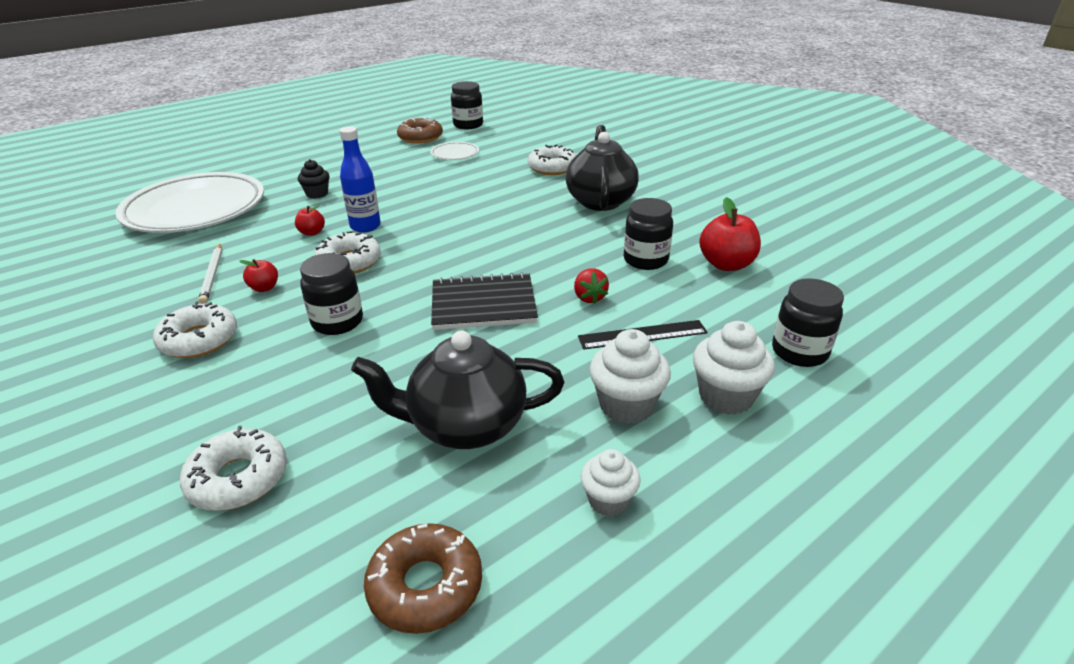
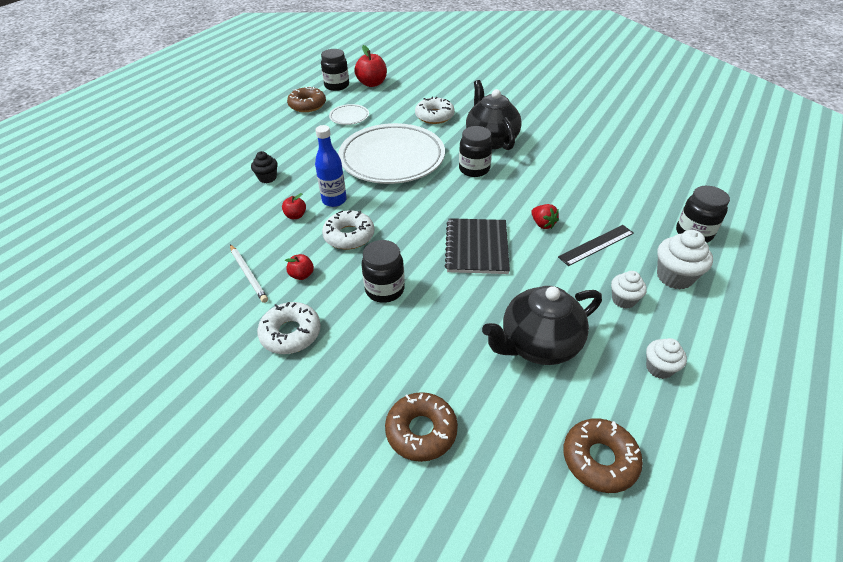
camera: 20 degrees left, 10 degrees up
white plate [115,172,264,233] -> white plate moved to [338,123,445,184]
white donut [180,426,287,511] -> brown donut [385,392,458,462]
black notebook [431,272,538,330] -> black notebook turned 60 degrees counterclockwise [444,218,510,274]
white cupcake [589,329,671,424] -> white cupcake [611,271,647,309], size x0.64
black jar [624,198,673,270] -> black jar moved to [459,126,493,177]
red apple [699,197,761,271] -> red apple moved to [354,45,387,87]

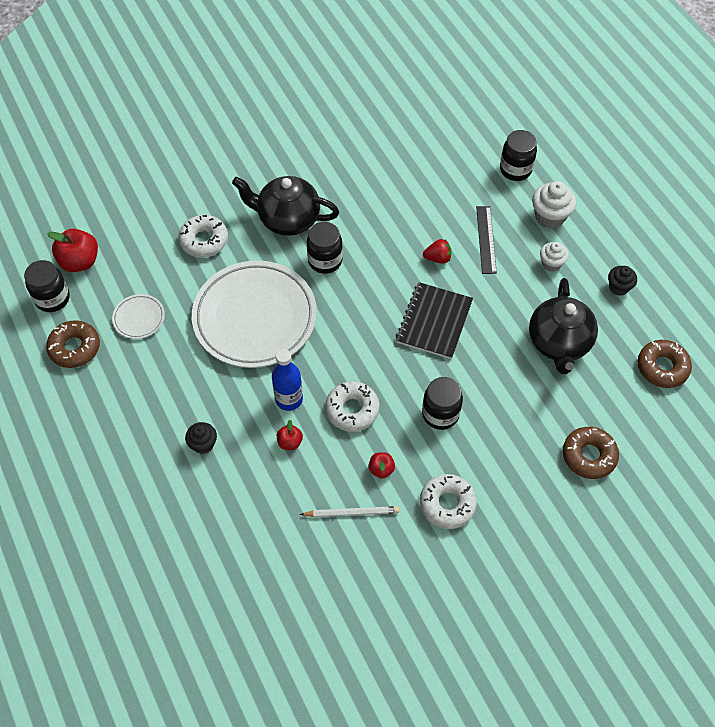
camera: 60 degrees left, 15 degrees up
black notebook [444,218,510,274] -> black notebook turned 75 degrees clockwise [396,282,473,359]
white cupcake [646,338,687,379] -> black cupcake [608,266,637,296]

